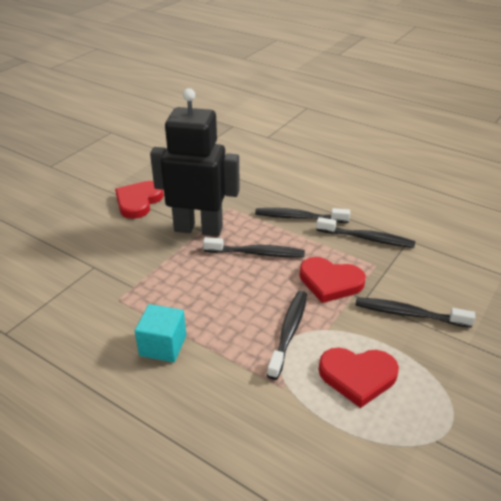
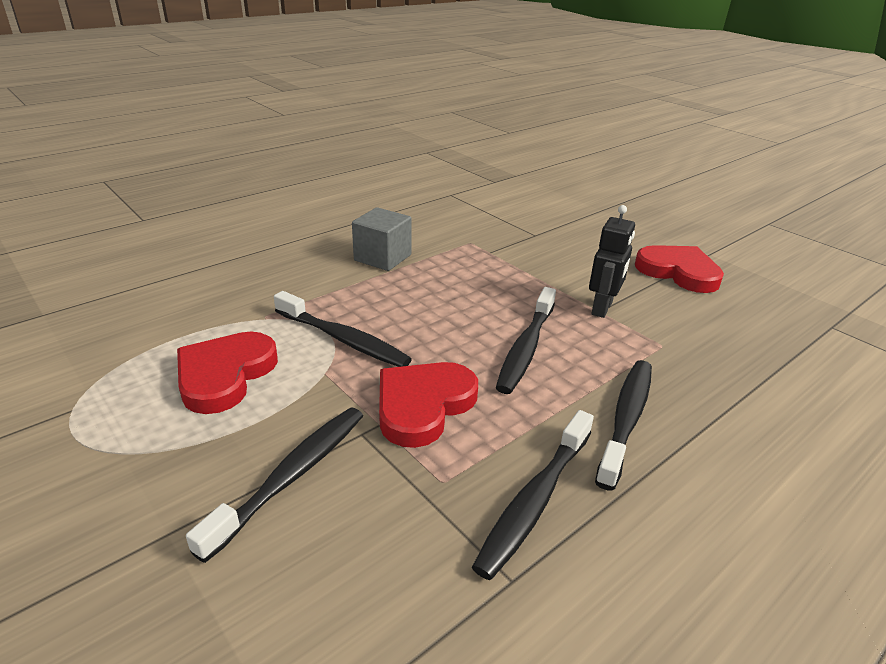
camera: 105 degrees right, 5 degrees down
turquoise cube [135,304,186,362] -> grey cube [352,207,412,271]
black robot [150,88,240,236] -> black robot [589,205,635,318], size x0.47

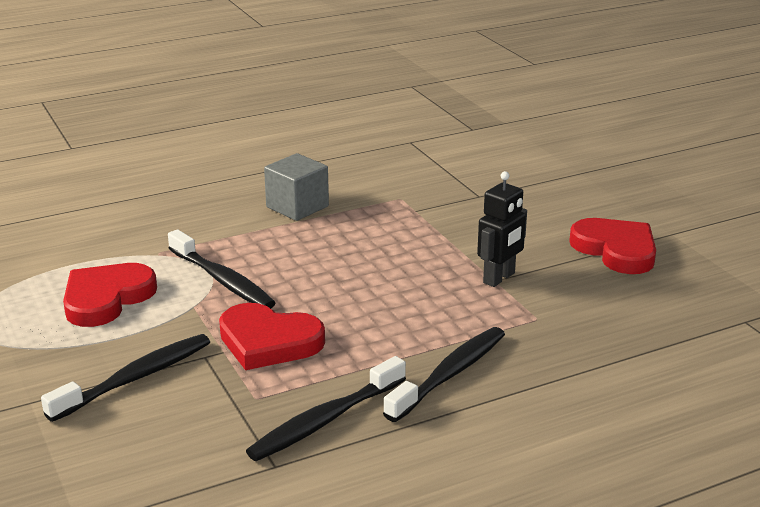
camera: 15 degrees right, 5 degrees down
red heart [379,362,478,448] -> red heart turned 120 degrees counterclockwise [219,303,325,370]
black toothbrush [496,287,556,394] -> none

